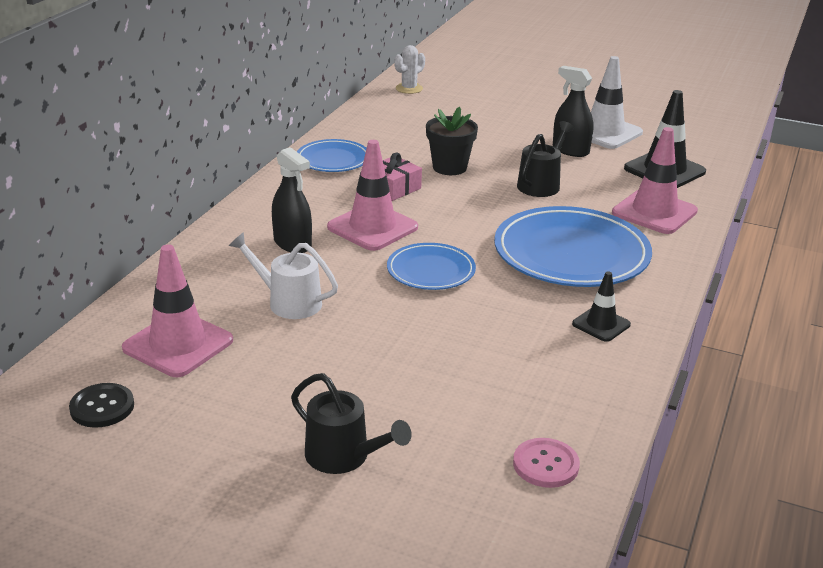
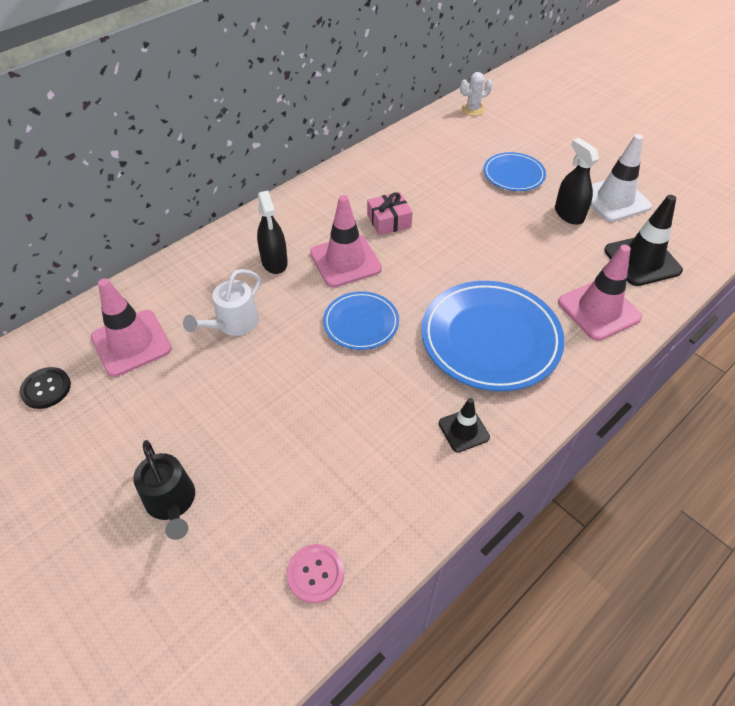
camera: 25 degrees right, 20 degrees up
white watering can [229,232,338,319] -> white watering can turned 105 degrees counterclockwise [183,269,261,336]
blue plate [297,139,367,172] -> blue plate moved to [483,152,546,191]
black flower pot [426,107,478,175] -> none
black watering can [517,121,574,197] -> none

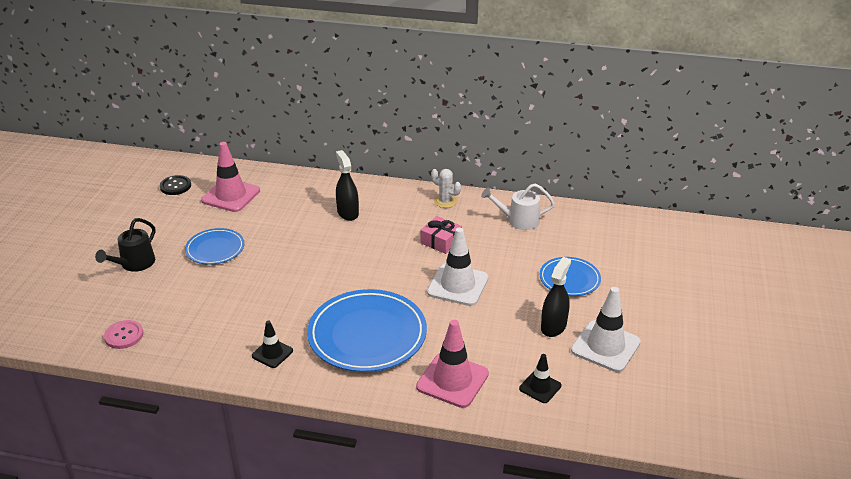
camera: 55 degrees right, 15 degrees down
white watering can [183,269,261,336] -> white watering can moved to [481,183,555,230]
black spray bottle [257,191,288,274] -> black spray bottle turned 120 degrees clockwise [336,150,359,221]
pink traffic cone [310,195,382,287] -> none
blue plate [323,291,399,350] -> blue plate moved to [185,228,244,265]
white cactus [460,72,493,116] -> white cactus moved to [431,169,461,208]
black traffic cone [604,195,683,286] -> black traffic cone [519,354,561,403], size x0.56
none -> white traffic cone [427,228,488,306]

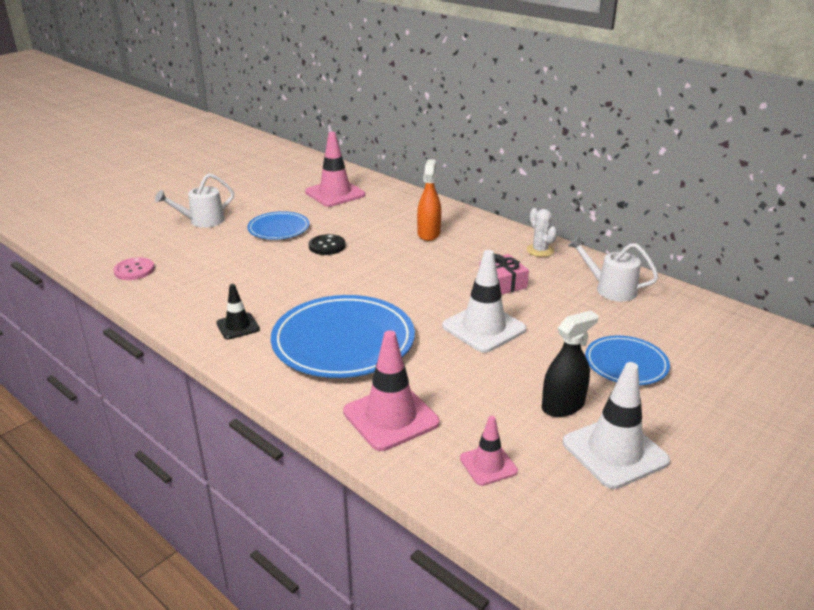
camera: 30 degrees right, 5 degrees down
black watering can [95,218,155,272] -> white watering can [155,173,234,228]
black button [160,175,191,195] -> black button moved to [309,234,346,255]
black spray bottle [336,150,359,221] -> orange spray bottle [417,159,441,241]
black traffic cone [519,354,561,403] -> pink traffic cone [460,415,518,486]

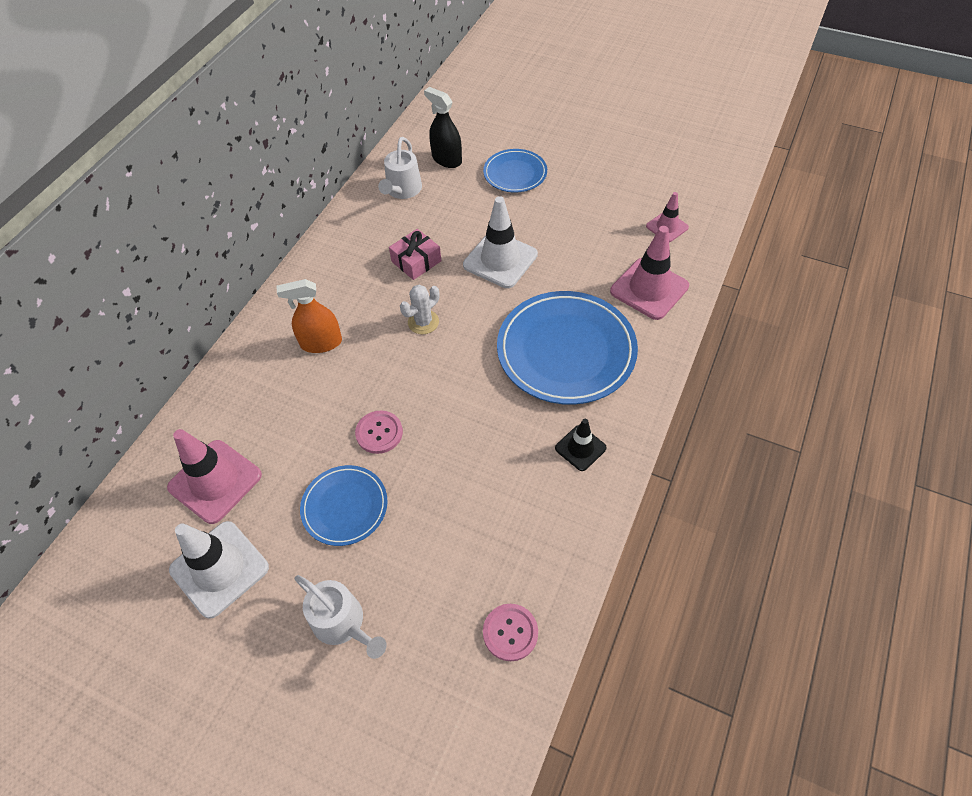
camera: 105 degrees left, 25 degrees up
black button [309,234,346,255] -> pink button [355,411,403,454]
white cactus [527,208,557,257] -> white cactus moved to [400,285,440,334]
black spray bottle [542,311,598,417] -> black spray bottle moved to [424,87,462,168]
white traffic cone [563,362,670,489] -> white traffic cone moved to [169,521,269,619]

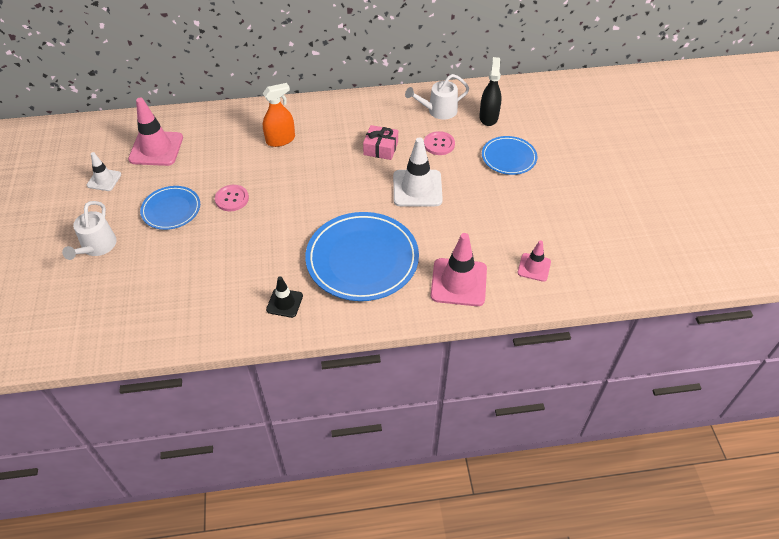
camera: 55 degrees right, 5 degrees down
white traffic cone [169,521,269,619] -> white traffic cone [87,152,121,191], size x0.56
orange spray bottle [277,279,342,353] -> orange spray bottle turned 105 degrees clockwise [263,83,295,147]
white cactus [400,285,440,334] -> none
pink button [483,604,538,661] -> pink button moved to [424,131,455,155]

